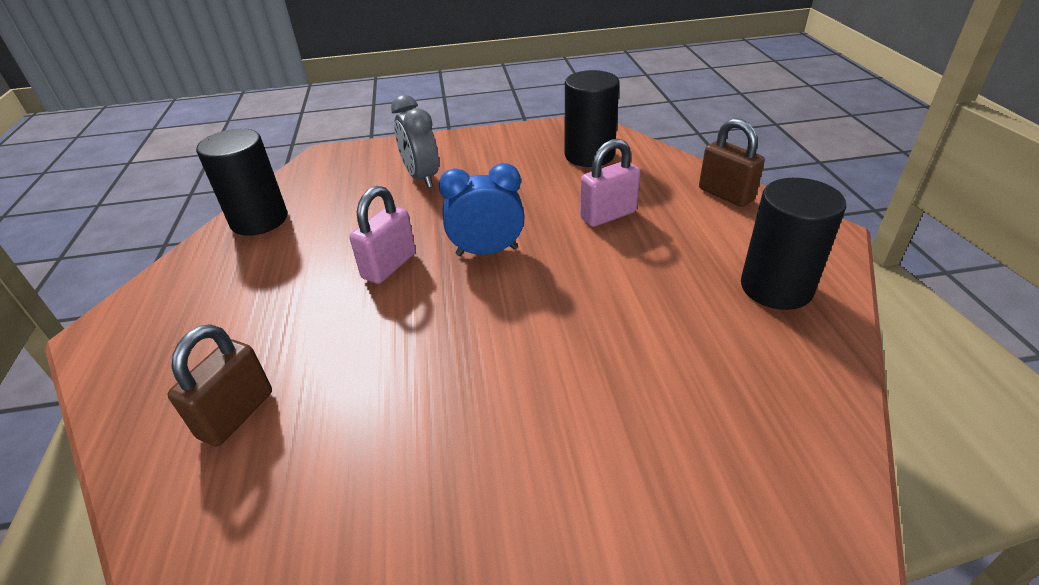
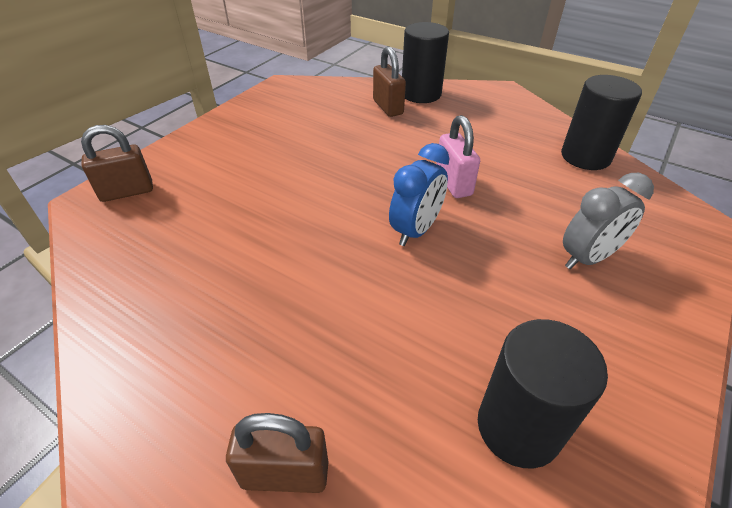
camera: 130 degrees right, 5 degrees up
grey clock [391,95,439,188] -> grey clock turned 135 degrees clockwise [563,173,654,269]
pink padlock [580,139,640,227] -> none
black cylinder [741,178,846,310] -> black cylinder moved to [402,22,449,103]
none -> brown padlock [81,125,153,202]

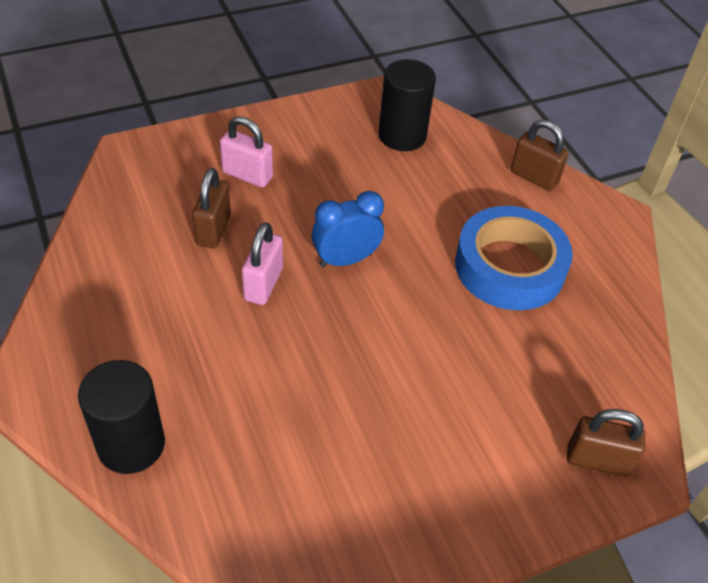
camera: 150 degrees left, 5 degrees up
brown padlock [373,46,406,117] -> brown padlock moved to [192,168,231,248]
black cylinder [561,75,642,170] -> none
grey clock [563,173,654,269] -> pink padlock [220,116,273,188]
none -> blue tape [455,206,573,310]

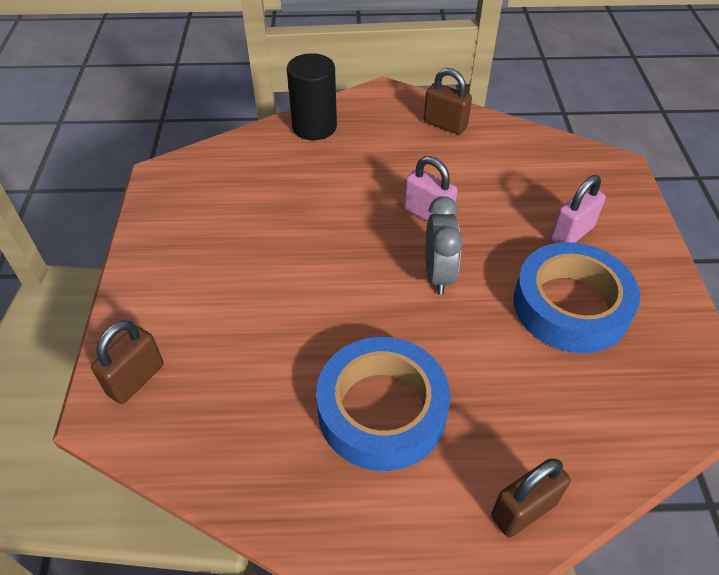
camera: 115 degrees right, 0 degrees up
brown padlock [192,168,231,248] -> brown padlock moved to [424,68,472,134]
blue clock [312,191,384,267] -> grey clock [426,196,463,295]
black cylinder [378,59,436,151] -> none
none -> blue tape [514,242,640,353]

